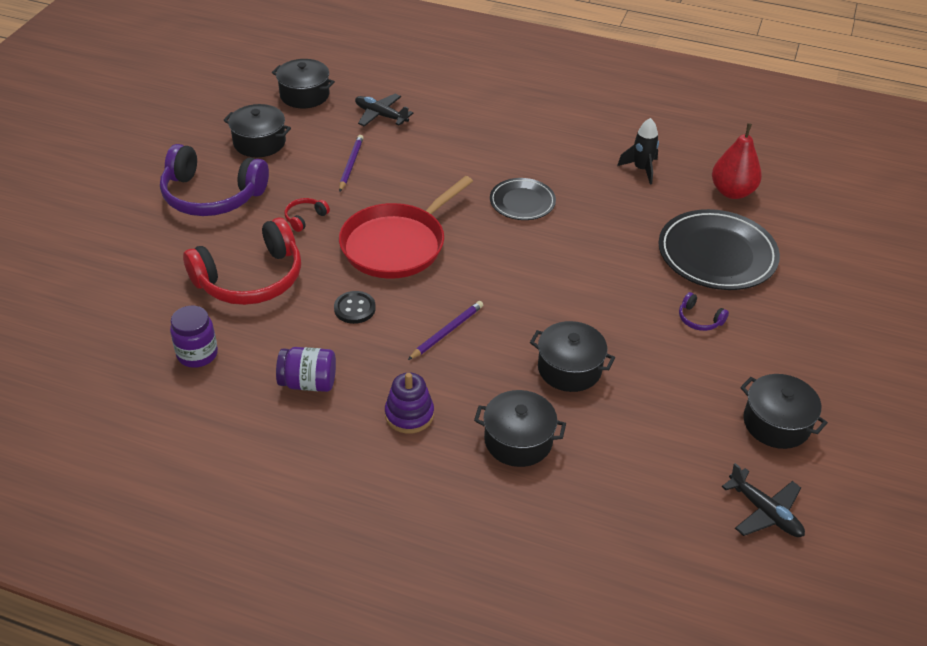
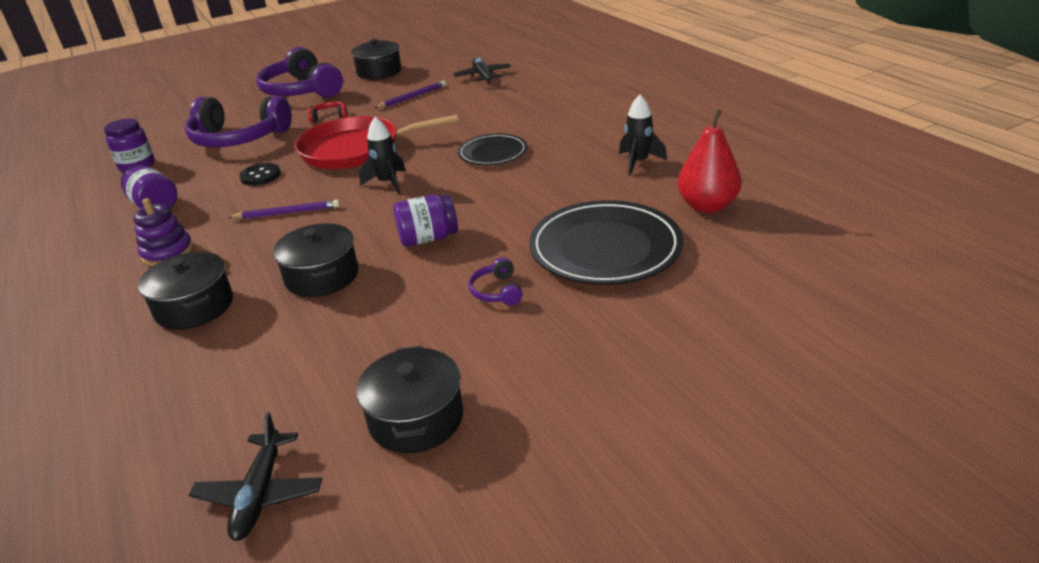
camera: 45 degrees right, 10 degrees down
red headphones [183,218,301,305] -> purple headphones [185,96,292,148]
black pot [272,59,335,108] -> none
none -> black rocket [359,117,406,194]
none -> purple jar [393,194,458,247]

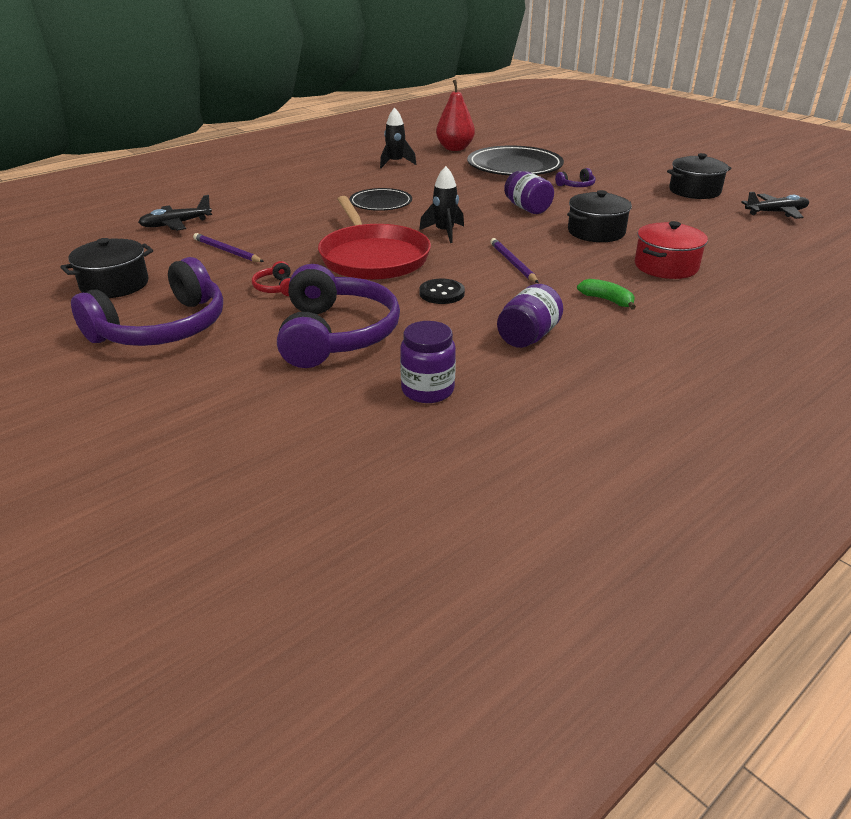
camera: 105 degrees left, 0 degrees up
purple stacking toy [133,198,193,266] -> green banana [577,279,636,310]
black pot [138,252,233,330] -> red pot [635,221,708,279]

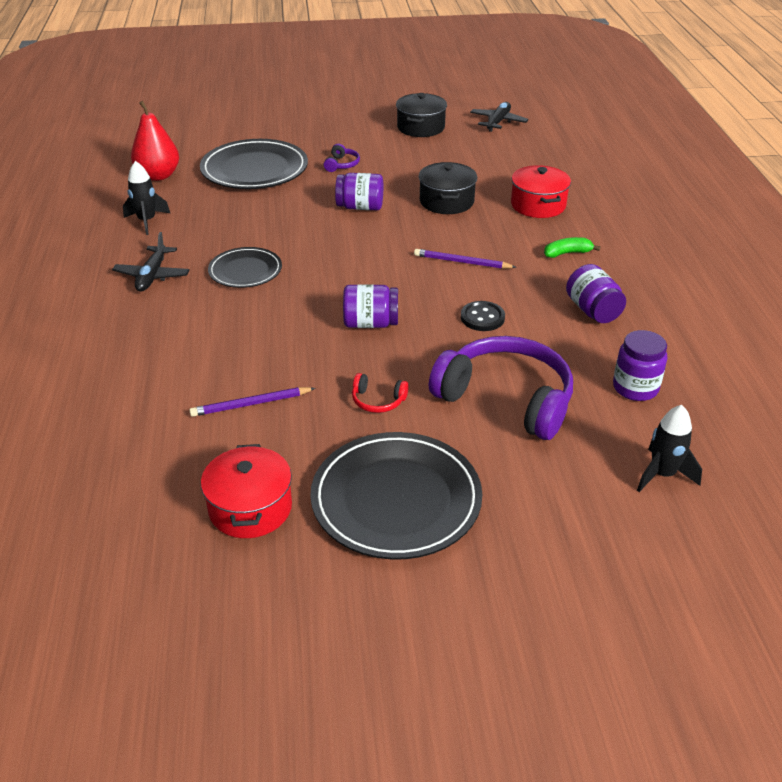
camera: 55 degrees left, 5 degrees up
black pot [60,238,153,298] -> red pot [201,444,292,538]
purple headphones [71,257,223,346] -> black plate [310,432,482,560]
black plane [138,195,212,231] -> black plane moved to [112,232,190,292]
red pan [318,196,431,280] -> purple jar [343,284,398,328]
black rocket [419,166,464,243] -> black rocket moved to [637,405,702,492]

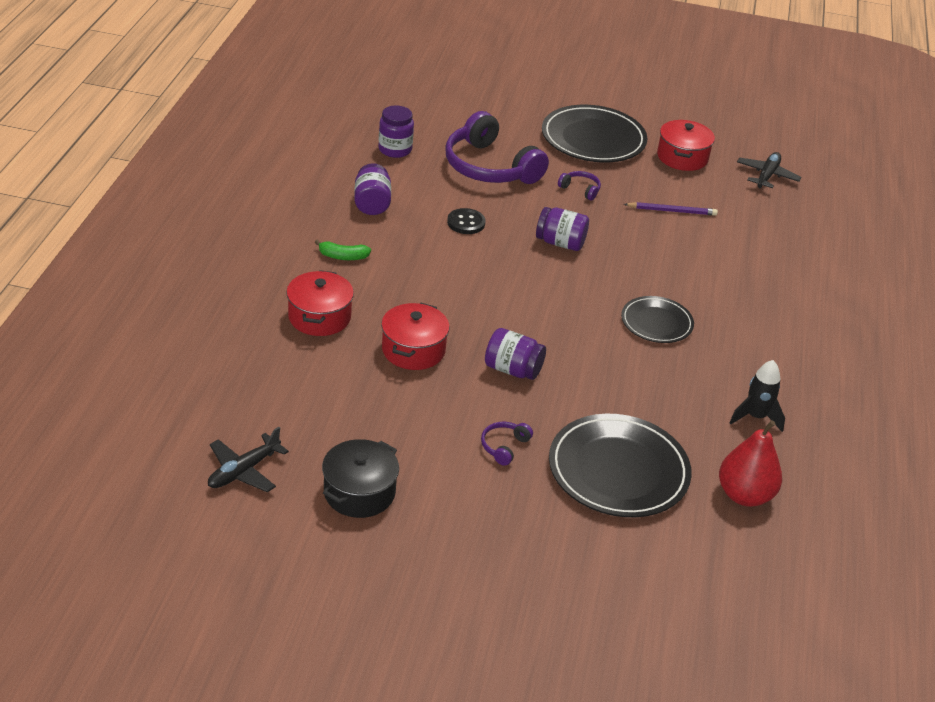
camera: 165 degrees left, 0 degrees up
black plane [112,232,190,292] -> black plane moved to [737,152,801,189]
red headphones [352,373,409,413] -> purple headphones [558,171,601,201]
purple pencil [414,249,516,269] -> none
black pot [419,162,477,214] -> red pot [381,303,450,370]
black rocket [637,405,702,492] -> none

